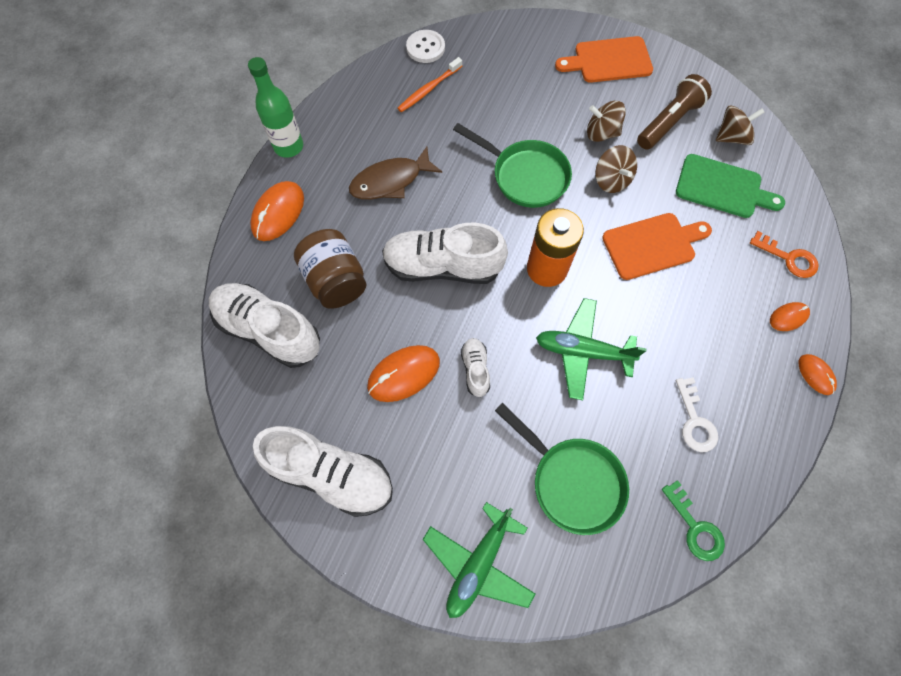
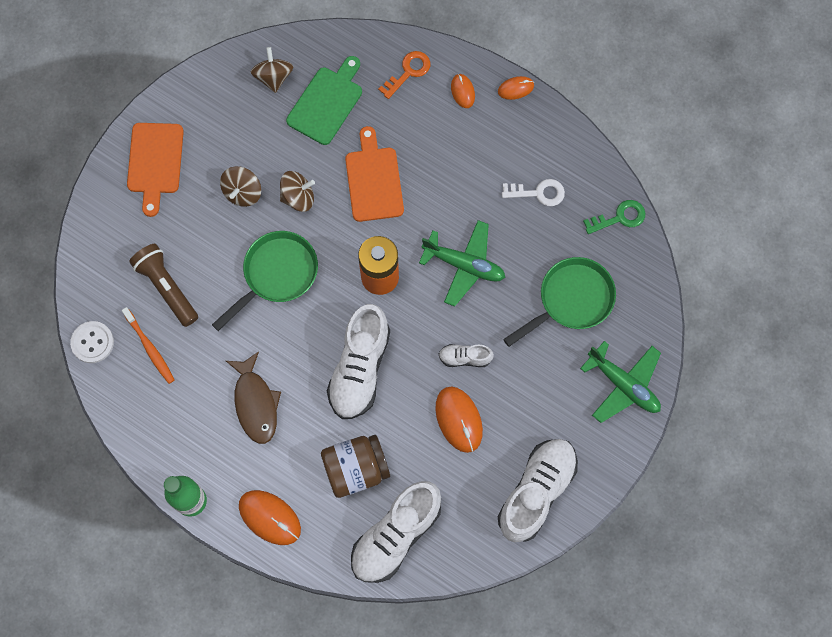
camera: 80 degrees left, 5 degrees up
green plane [536,298,647,400] -> green plane turned 90 degrees counterclockwise [419,220,505,307]
brown flashlight [637,74,712,150] -> brown flashlight moved to [129,244,198,327]

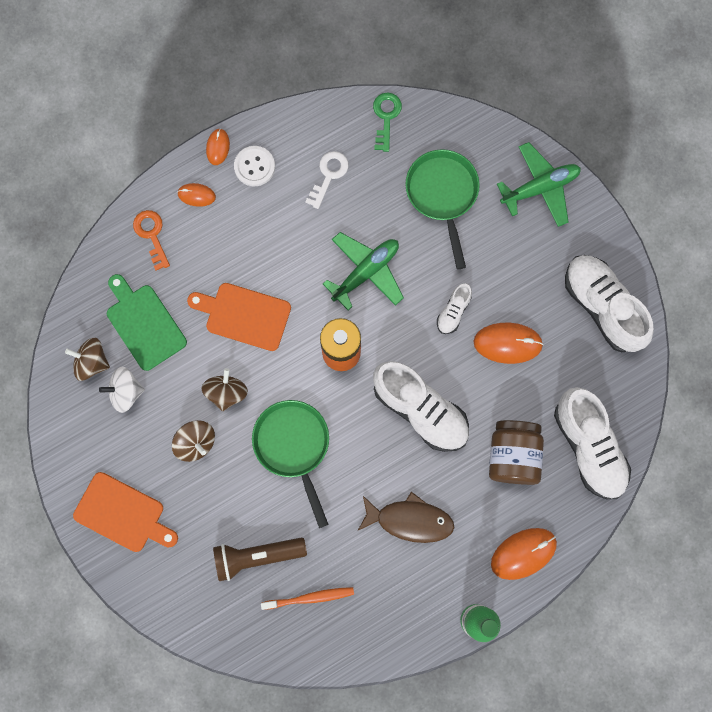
camera: 65 degrees left, 5 degrees up
white button [70,321,114,363] -> white button moved to [234,146,275,186]
none -> white spinning top [99,367,145,413]

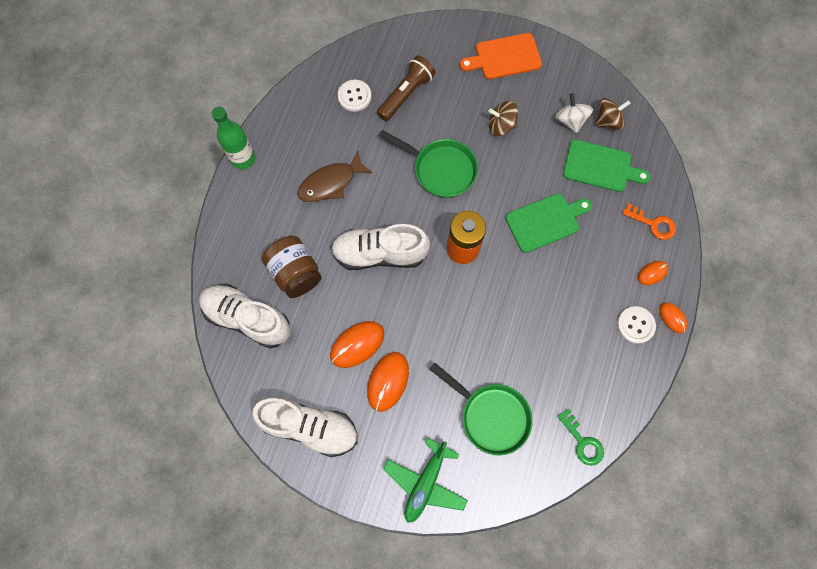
camera: 140 degrees right, 5 degrees down
white spinning top [99,367,145,413] -> white spinning top turned 60 degrees counterclockwise [555,93,593,133]
orange cutting board [187,283,291,351] -> green cutting board [506,193,592,253]
brown spinning top [201,368,248,411] -> none
orange toothbrush [261,587,354,610] -> white button [338,80,372,112]
white key [305,151,348,209] -> none
green plane [323,232,404,310] -> none
white shoe [437,283,472,334] -> none
orange mouse [491,528,557,580] -> orange mouse moved to [367,352,409,412]

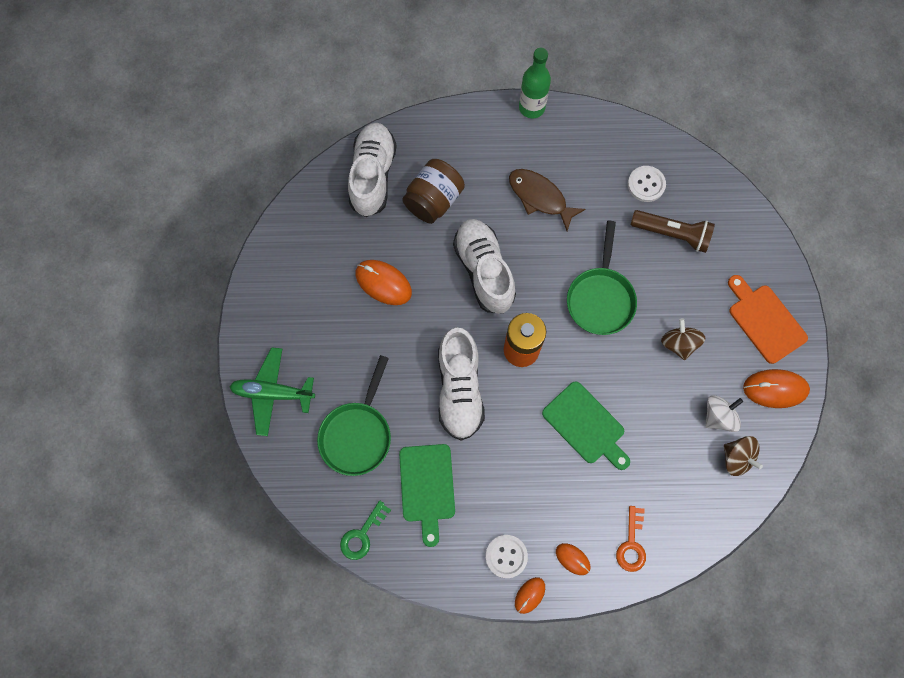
camera: 70 degrees right, 0 degrees up
white shoe [252,396,358,457] -> white shoe moved to [438,327,485,441]
orange mouse [367,352,409,412] -> orange mouse moved to [743,369,810,408]
green cutting board [563,140,650,192] -> green cutting board moved to [399,444,455,547]

